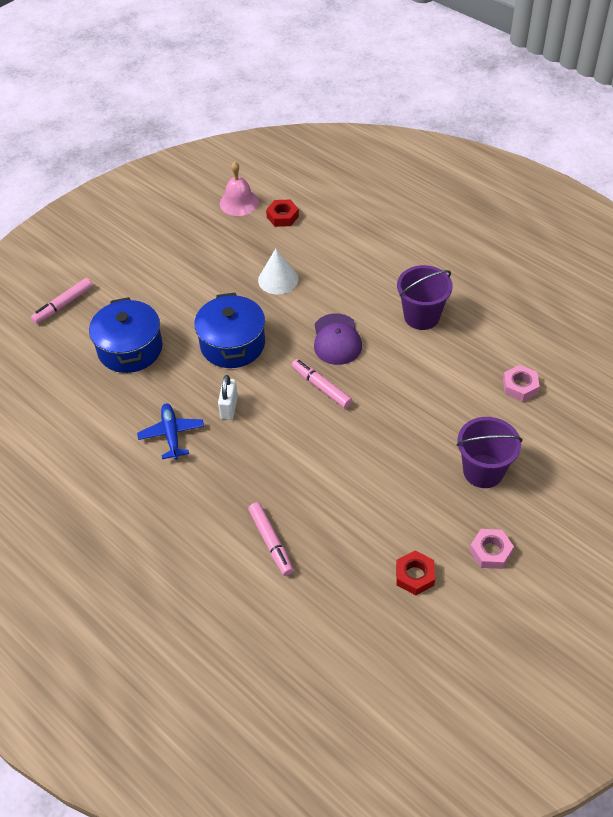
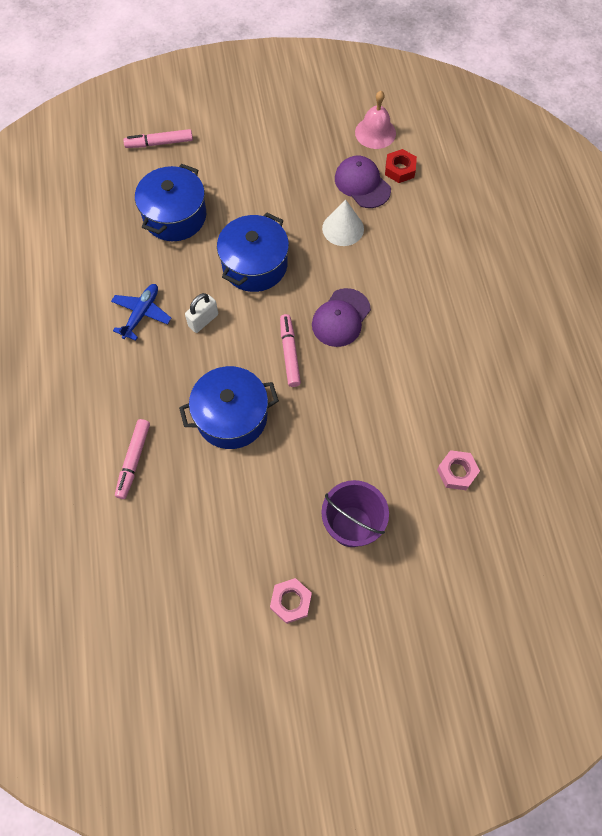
camera: 35 degrees right, 15 degrees up
red nut [396,551,435,595] -> none
purple bucket [397,265,453,330] -> none
none -> blue pot [179,366,279,449]
none -> purple cap [335,156,391,208]

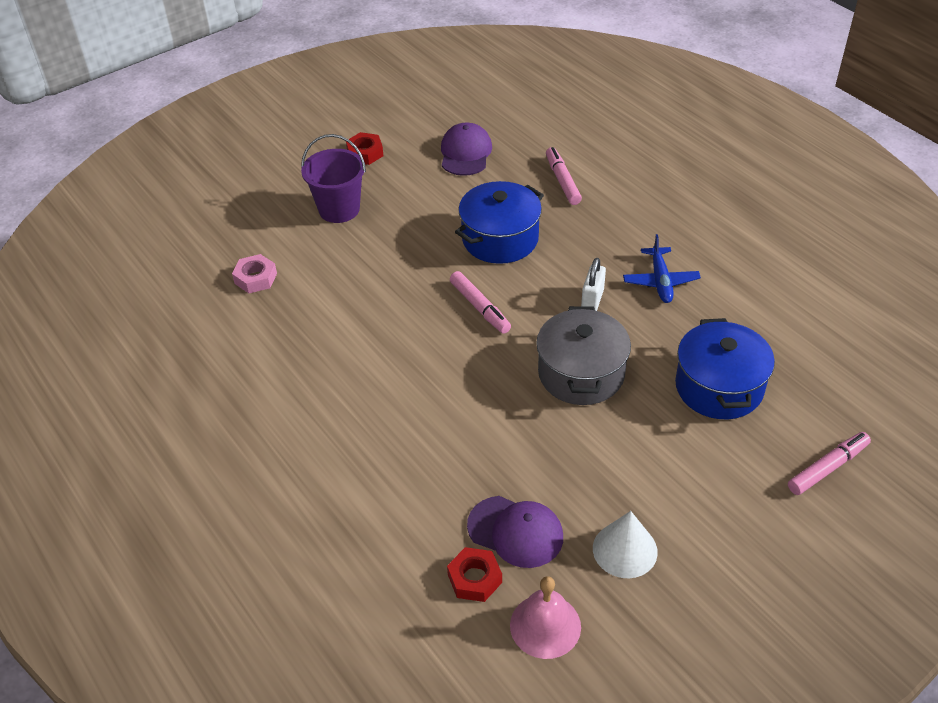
camera: 155 degrees right, 20 degrees down
blue pot [217,212,289,292] -> grey pot [536,306,631,405]
pink nut [270,578,312,624] -> red nut [346,132,384,165]
purple cap [312,288,371,347] -> purple cap moved to [441,123,492,176]
white cone [322,199,364,246] -> white cone moved to [593,511,658,578]

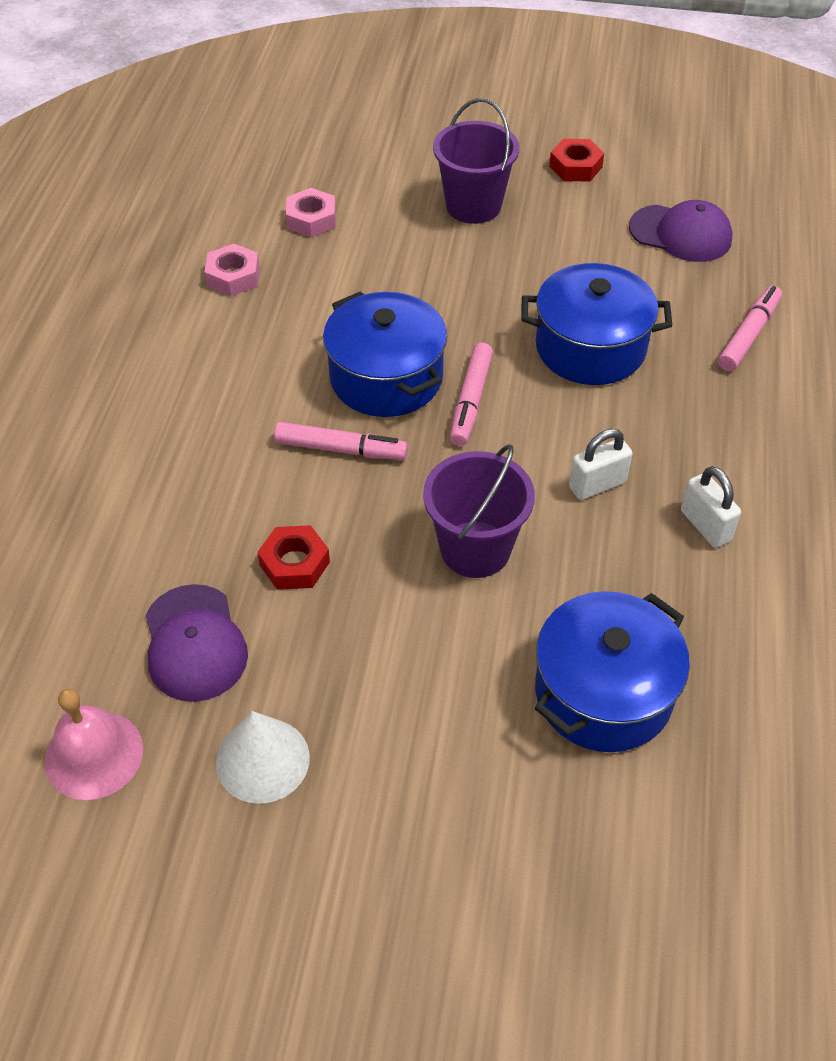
camera: 45 degrees right, 5 degrees up
purple cap [441,123,492,176] -> purple cap turned 60 degrees clockwise [629,200,733,262]
red nut [447,547,502,602] -> red nut moved to [257,525,330,590]
grey pot [536,306,631,405] -> purple bucket [423,445,535,578]
blue plane [623,234,701,303] -> white padlock [681,466,741,548]
pink marker [788,432,871,495] -> pink marker moved to [274,422,408,460]
none -> pink nut [205,244,260,296]
none -> blue pot [323,291,447,417]

